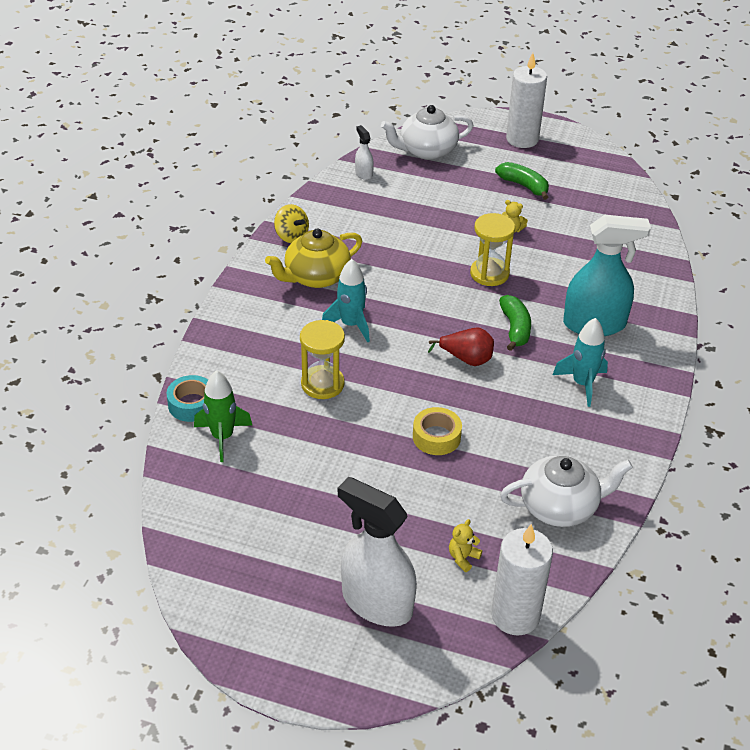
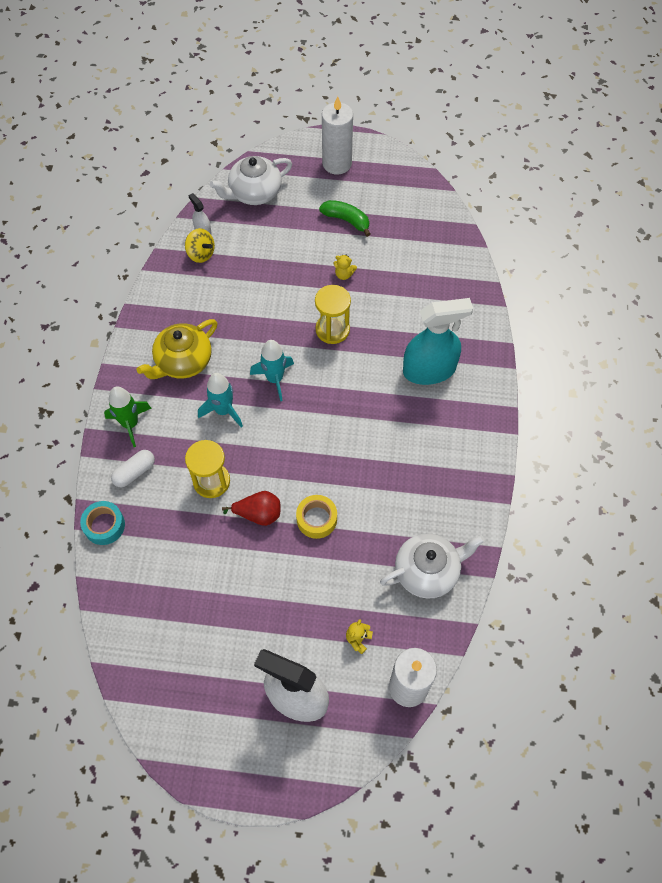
camera: 10 degrees left, 20 degrees up
green rocket [194,370,253,462] -> green rocket moved to [104,387,152,447]
yellow spinning top [274,204,309,243] -> yellow spinning top moved to [185,228,215,263]
red pear [428,327,494,366] -> red pear moved to [222,491,280,526]
green banana [499,295,531,351] -> none
turquoise rocket [553,318,608,407] -> turquoise rocket moved to [250,340,294,401]
none -> white capsule [111,450,155,487]

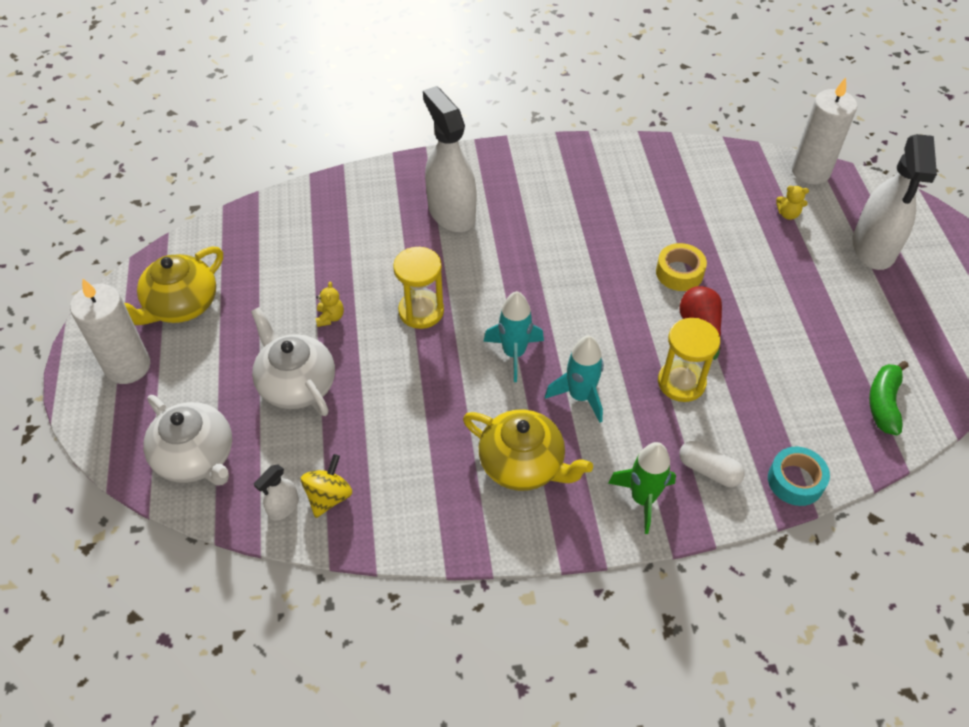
camera: 105 degrees left, 10 degrees down
green banana [319,200,370,237] -> green banana moved to [869,361,909,435]
white teapot [380,534,484,598] -> white teapot moved to [251,307,335,416]
turquoise spray bottle [403,298,473,385] -> white spray bottle [423,86,476,232]
none -> yellow teapot [124,247,223,325]

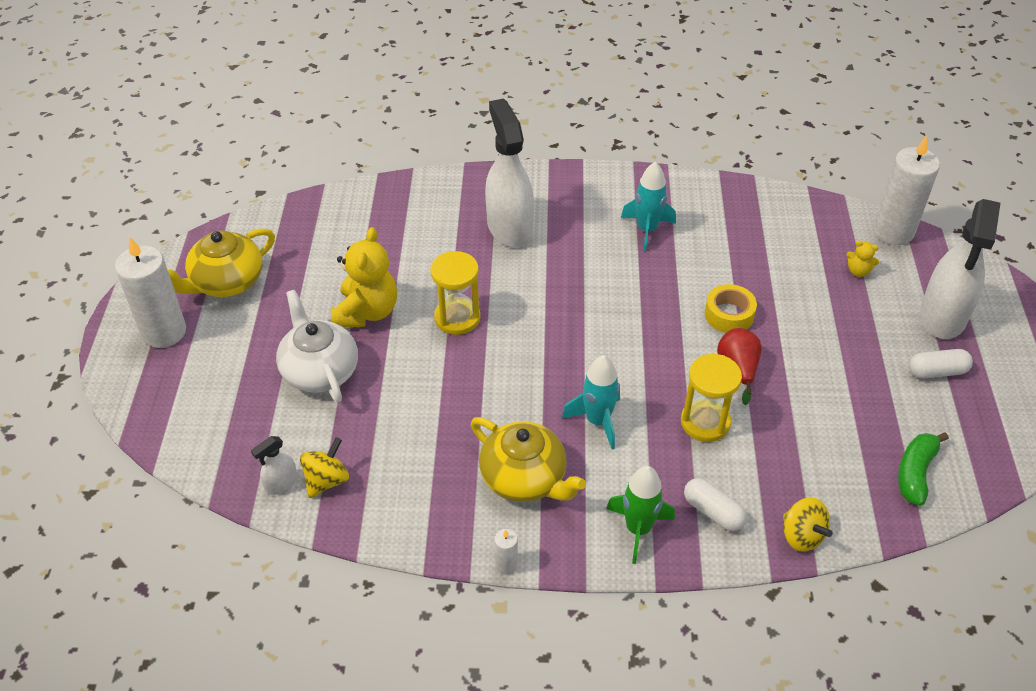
camera: 10 degrees right, 5 degrees down
white teapot [144,395,232,485] -> none
yellow teddy bear [315,282,344,327] -> yellow teddy bear [332,227,397,328], size x2.22
turquoise rocket [483,291,544,382] -> turquoise rocket moved to [621,162,676,252]
turquoise tape [768,447,830,506] -> yellow spinning top [783,497,833,552]
none -> white candle [494,529,518,574]
none -> white capsule [909,349,973,378]

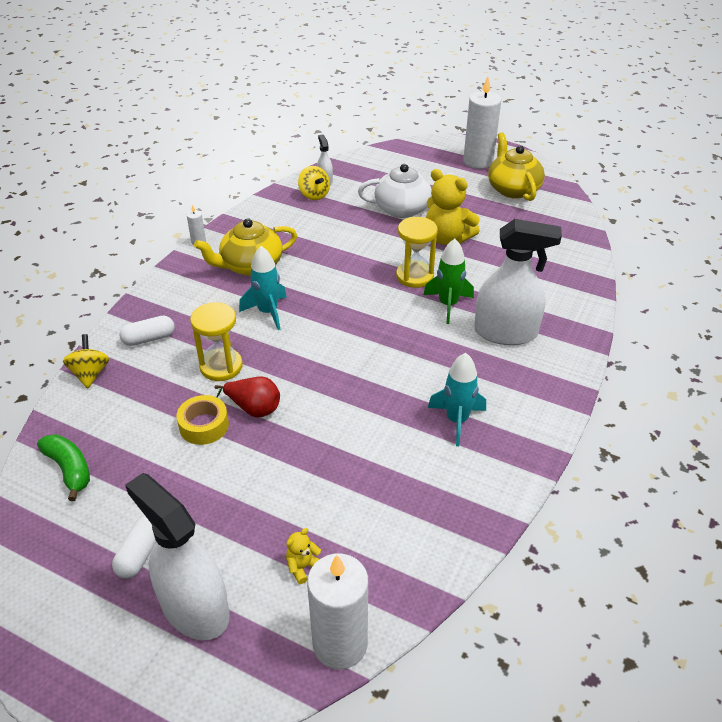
camera: 115 degrees right, 5 degrees down
green rocket [606,466,675,564] -> green rocket moved to [423,239,474,324]
yellow tape [705,284,757,333] -> yellow tape moved to [176,395,229,445]
yellow spinning top [783,497,833,552] -> yellow spinning top turned 90 degrees clockwise [63,334,109,388]

